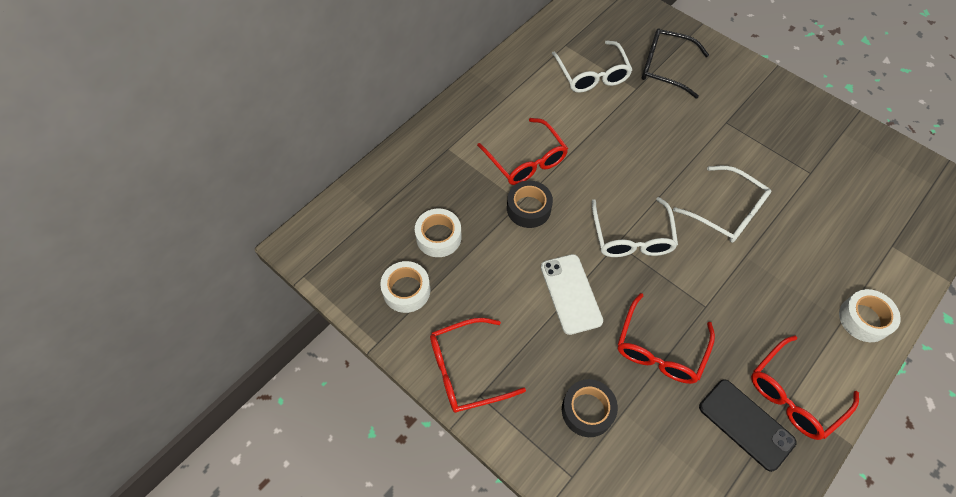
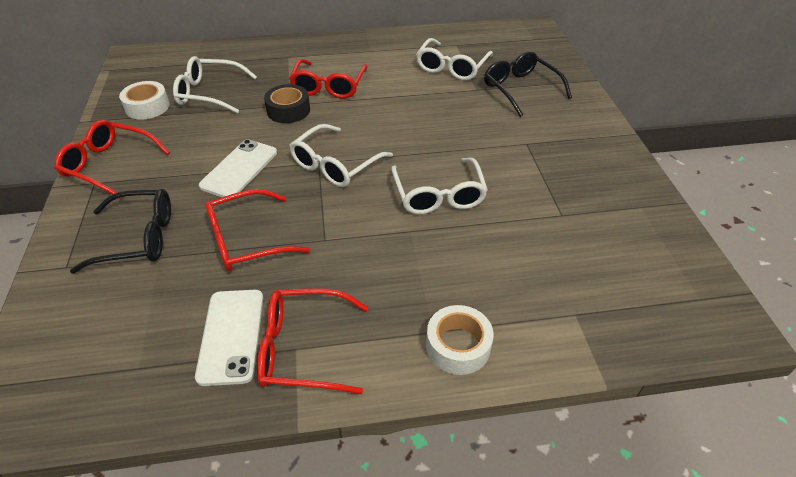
camera: 40 degrees right, 15 degrees down
white tape [415,209,461,257] -> white glasses [173,56,257,113]
black tape [562,379,618,437] -> black glasses [70,189,171,273]
black phone [699,379,796,472] -> white phone [195,290,263,386]

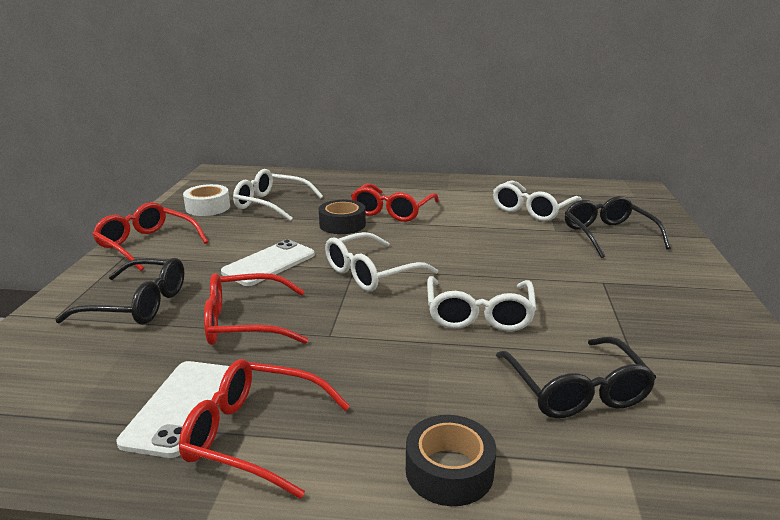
camera: 15 degrees right, 20 degrees down
white tape [426,305,494,375] -> black tape [406,415,496,506]
none -> black glasses [496,337,656,418]

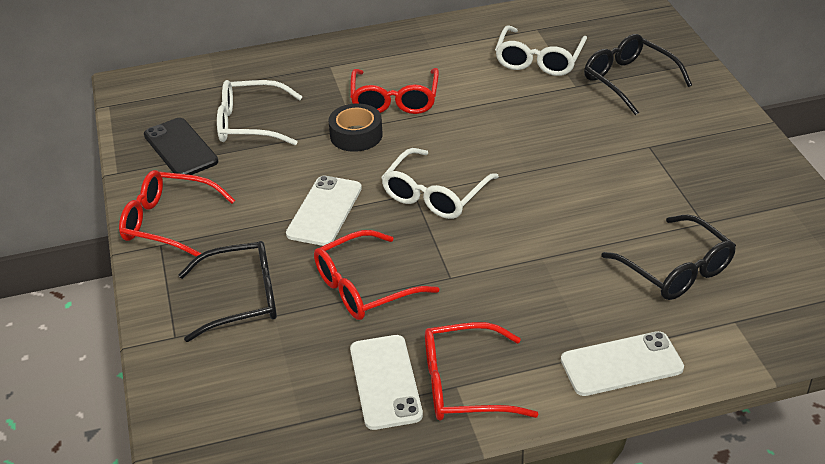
camera: 20 degrees left, 15 degrees up
white tape [183,184,230,216] -> black phone [144,118,218,175]
black tape [406,415,496,506] -> white phone [561,331,684,396]
white glasses [427,276,536,331] -> none

